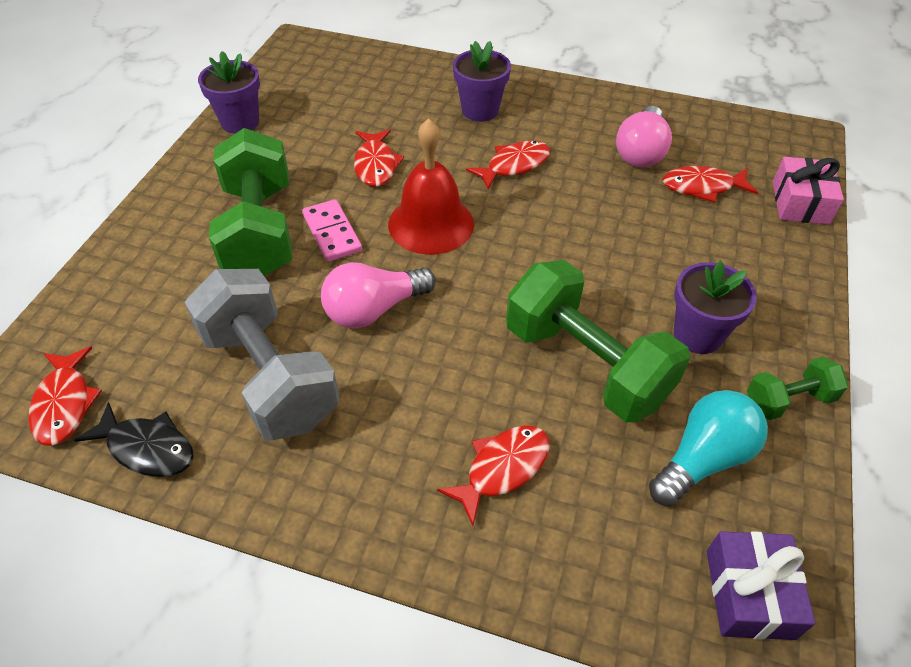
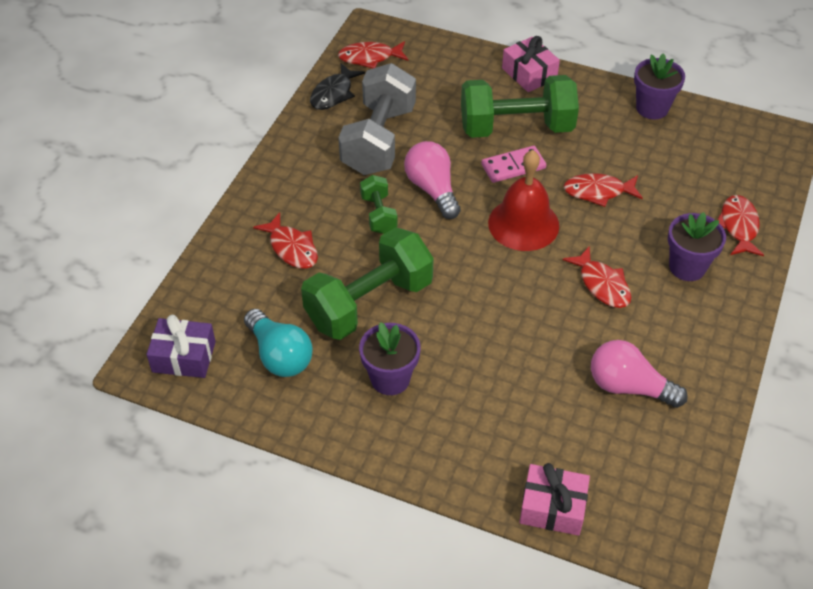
camera: 95 degrees right, 0 degrees up
grey dumbbell [184,269,340,440] -> grey dumbbell turned 45 degrees counterclockwise [338,63,416,175]
red fish [663,166,758,203] -> red fish moved to [717,195,764,256]
green dumbbell [747,356,848,420] -> green dumbbell moved to [360,175,398,234]
none -> pink gift [502,36,560,92]

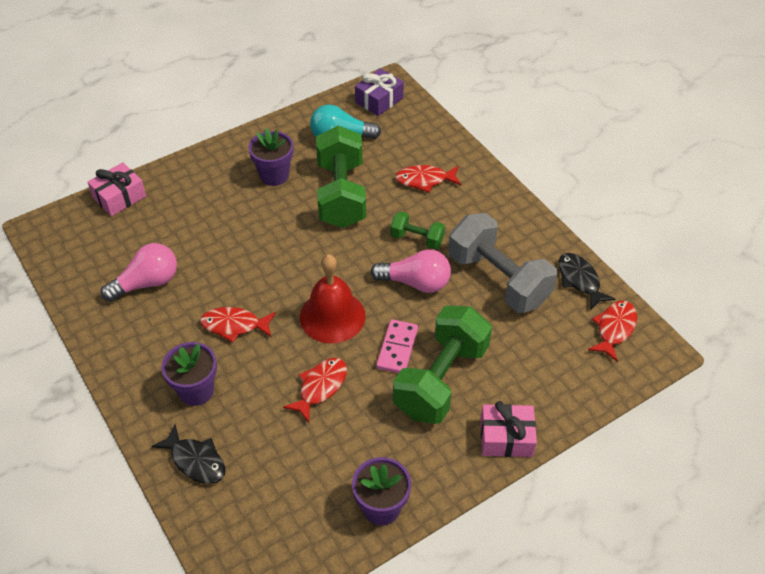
camera: 125 degrees right, 0 degrees up
red fish [717,195,764,256] -> black fish [151,424,225,484]

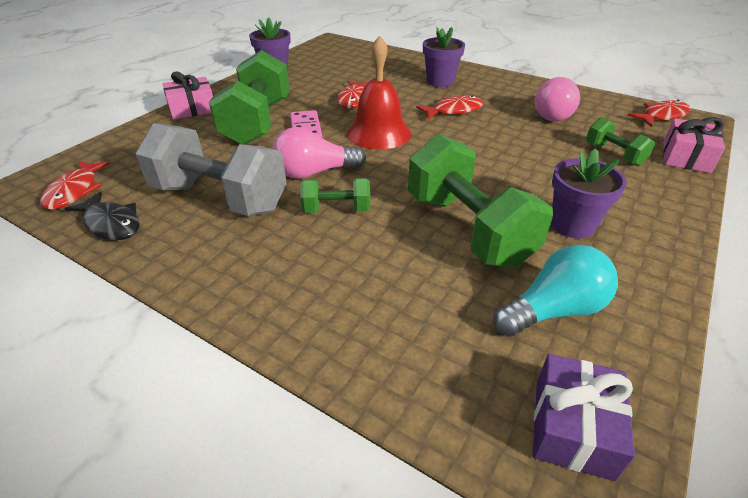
camera: 155 degrees right, 10 degrees down
black fish [151,424,225,484] -> none
red fish [395,165,461,193] -> red fish moved to [627,100,691,127]
none -> green dumbbell [586,117,655,166]

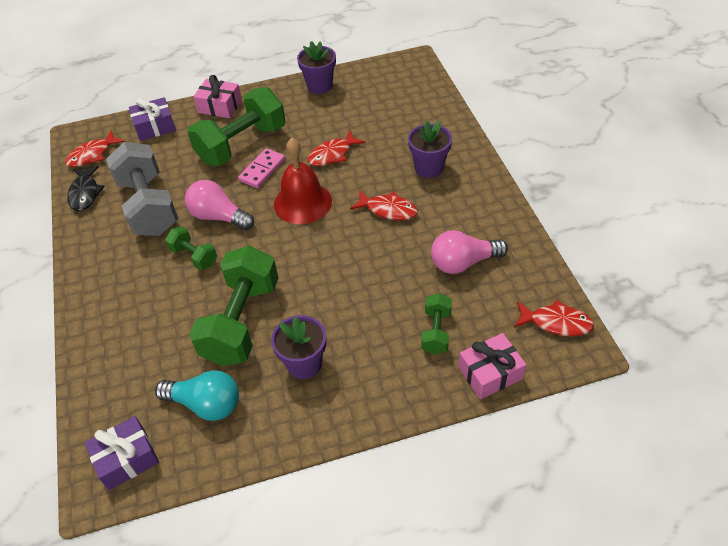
camera: 45 degrees right, 10 degrees up
none -> purple gift [129,97,176,141]

